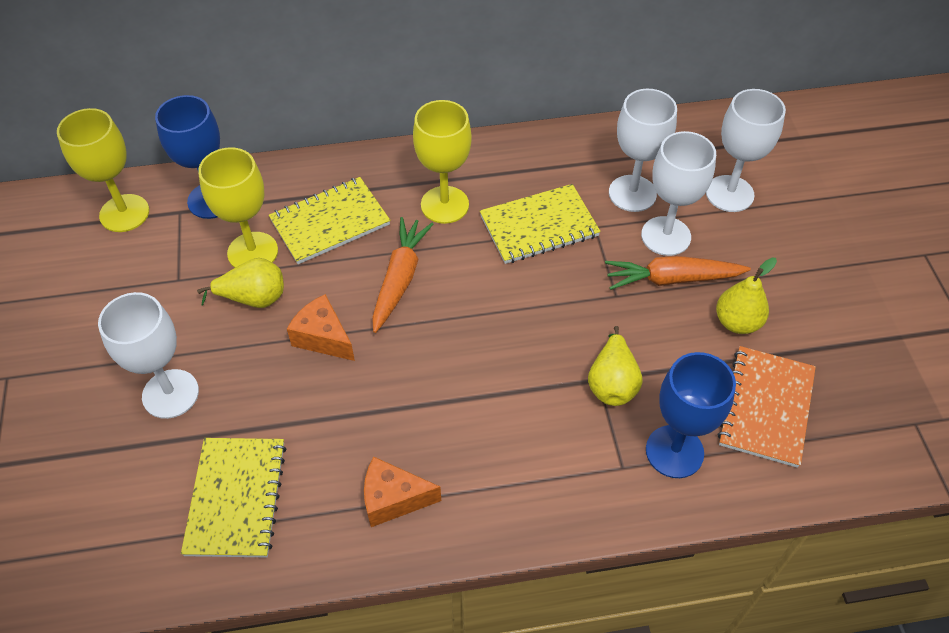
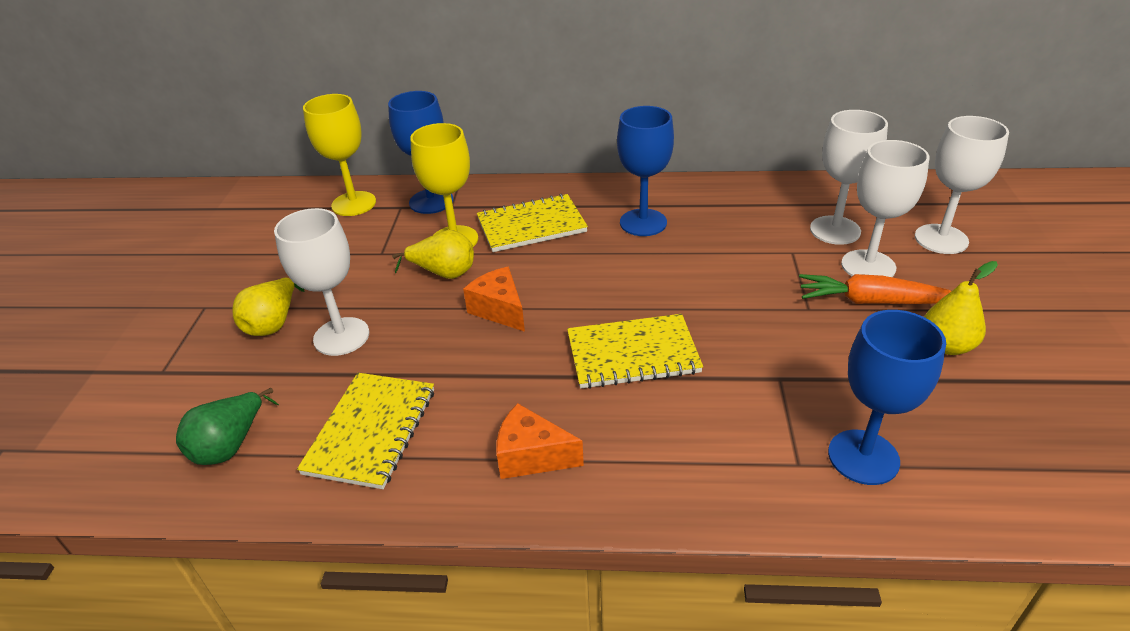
camera: 15 degrees right, 15 degrees down
orange carrot [372,217,433,333] -> none
yellow goblet [413,100,472,224] -> blue goblet [617,106,674,236]
yellow notebook [480,184,601,264] -> yellow notebook moved to [567,314,703,389]
yellow pear [588,326,642,406] -> yellow pear moved to [232,278,304,336]
orange notebook [718,346,816,468] -> none
none -> green pear [176,388,279,465]

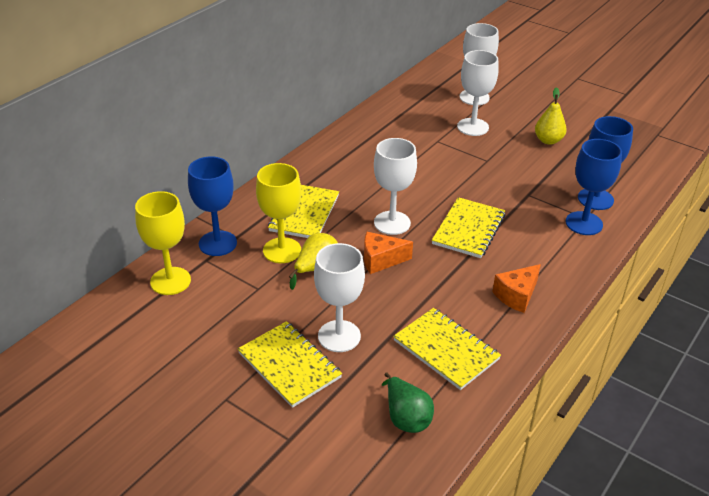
camera: 60 degrees left, 0 degrees up
yellow pear [232,278,304,336] -> yellow notebook [238,321,342,408]
blue goblet [617,106,674,236] -> blue goblet moved to [566,139,622,235]
orange carrot [799,274,951,304] -> none
white goblet [810,110,888,245] -> white goblet moved to [374,138,417,235]

